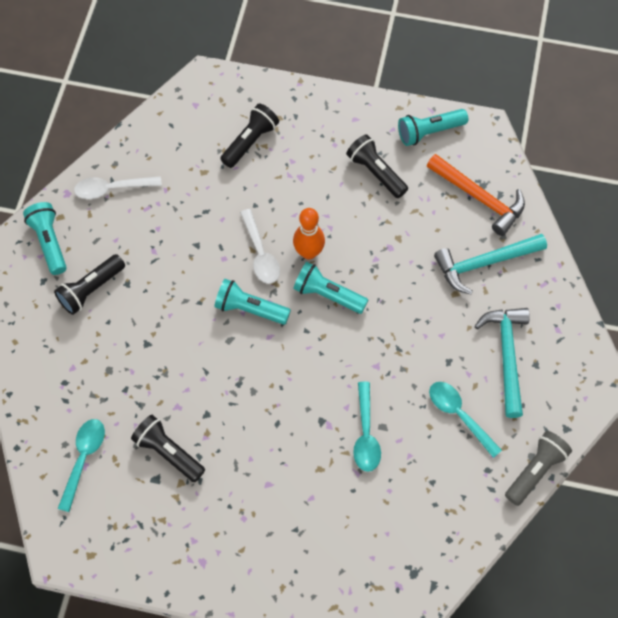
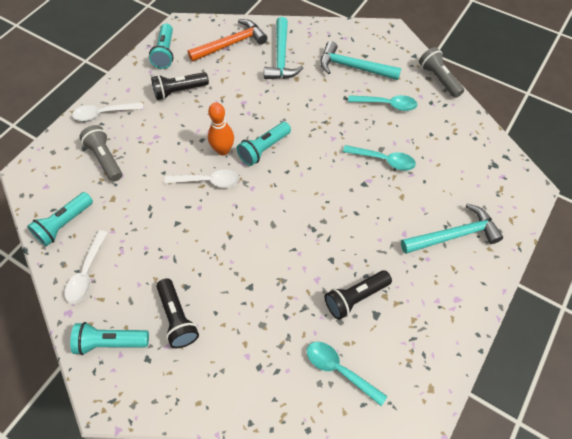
camera: 70 degrees left, 5 degrees down
turquoise flashlight [214,279,291,325] -> turquoise flashlight moved to [27,192,93,247]
black flashlight [220,103,279,168] -> grey flashlight [80,125,122,182]
turquoise spoon [429,382,502,458] -> turquoise spoon turned 150 degrees counterclockwise [348,95,417,111]
none -> white spoon [72,102,143,121]
none -> turquoise hammer [401,204,503,254]

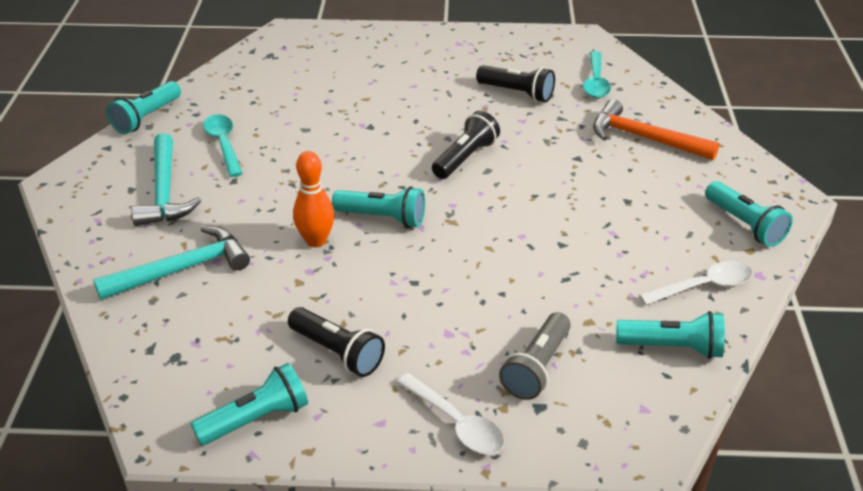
camera: 120 degrees left, 20 degrees down
black flashlight [156,278,199,348] -> black flashlight moved to [432,111,500,179]
white spoon [165,170,240,188] -> none
orange hammer [188,19,267,62] -> orange hammer moved to [593,99,720,160]
orange bowling pin [208,103,234,156] -> orange bowling pin moved to [293,151,335,247]
turquoise spoon [343,145,416,171] -> none
turquoise hammer [401,204,503,254] -> none
grey flashlight [419,47,464,98] -> turquoise flashlight [106,81,181,134]

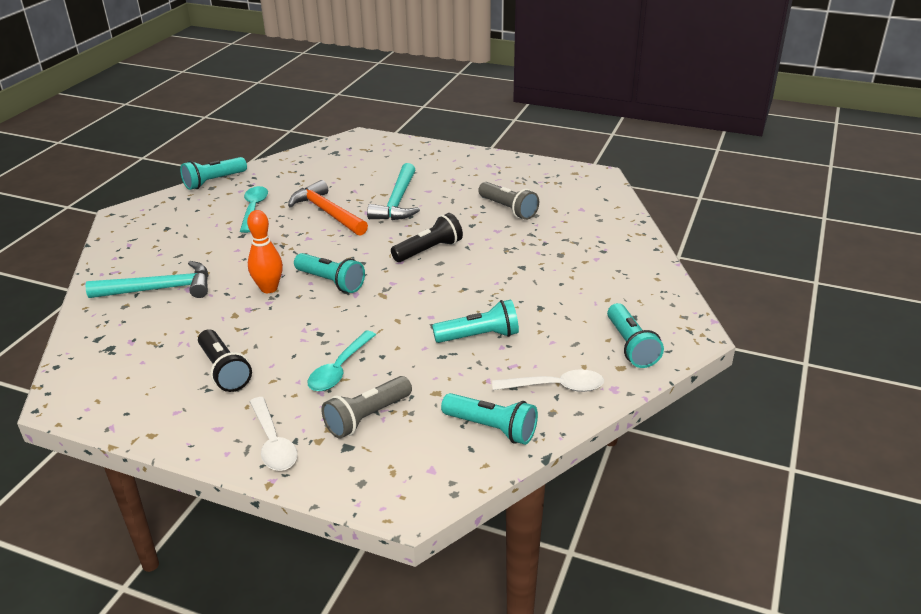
camera: 20 degrees right, 5 degrees down
turquoise hammer [131,133,201,226] -> turquoise hammer moved to [367,163,420,220]
turquoise flashlight [191,363,308,445] -> turquoise flashlight moved to [432,300,519,343]
black flashlight [476,65,555,102] -> grey flashlight [478,182,539,220]
turquoise spoon [583,51,611,98] -> turquoise spoon moved to [307,331,376,391]
orange hammer [593,99,720,160] -> orange hammer moved to [288,180,368,236]

